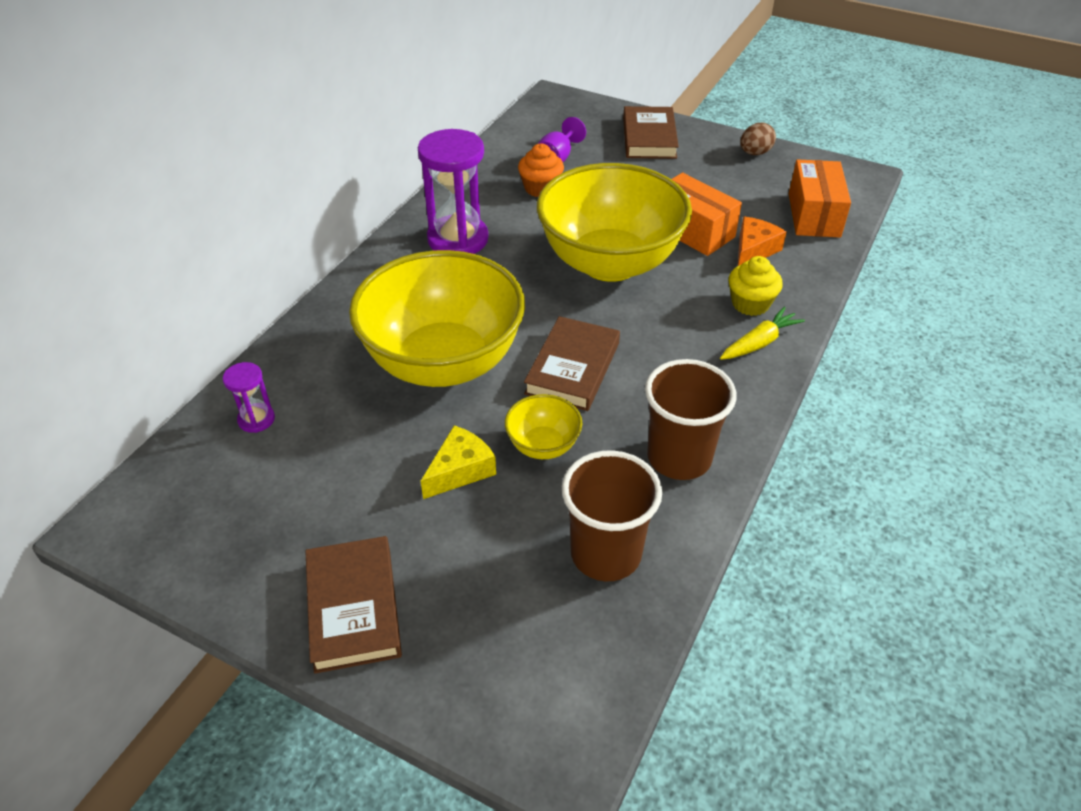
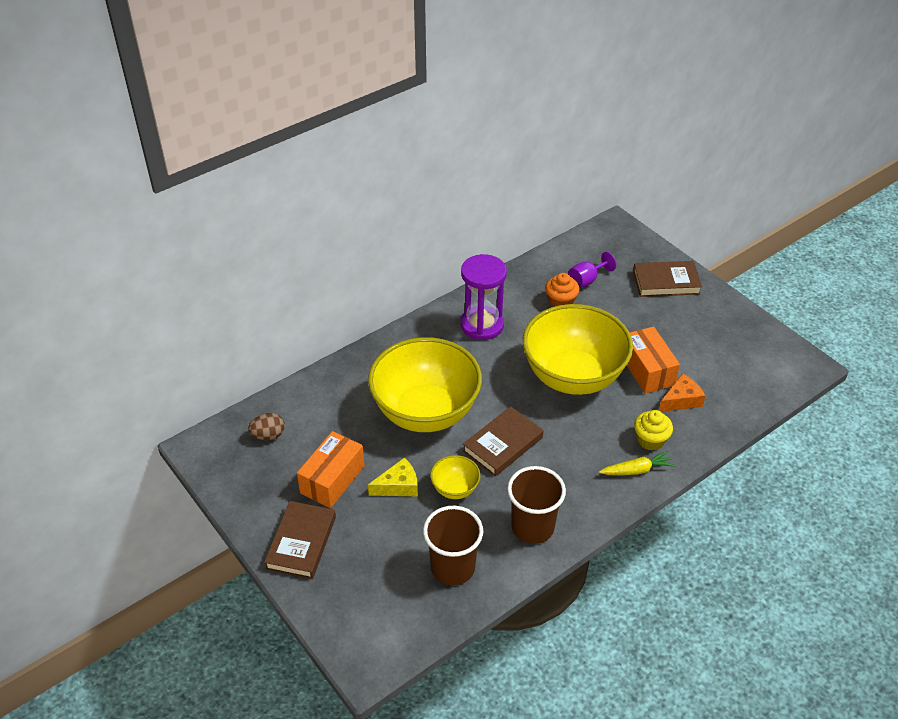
camera: 25 degrees right, 0 degrees up
purple hourglass [223,362,275,433] -> none
brown book [623,106,679,159] -> brown book turned 60 degrees clockwise [633,261,702,297]
brown egg [740,123,776,155] -> brown egg moved to [248,413,285,440]
orange box [789,159,851,237] -> orange box moved to [297,431,365,508]

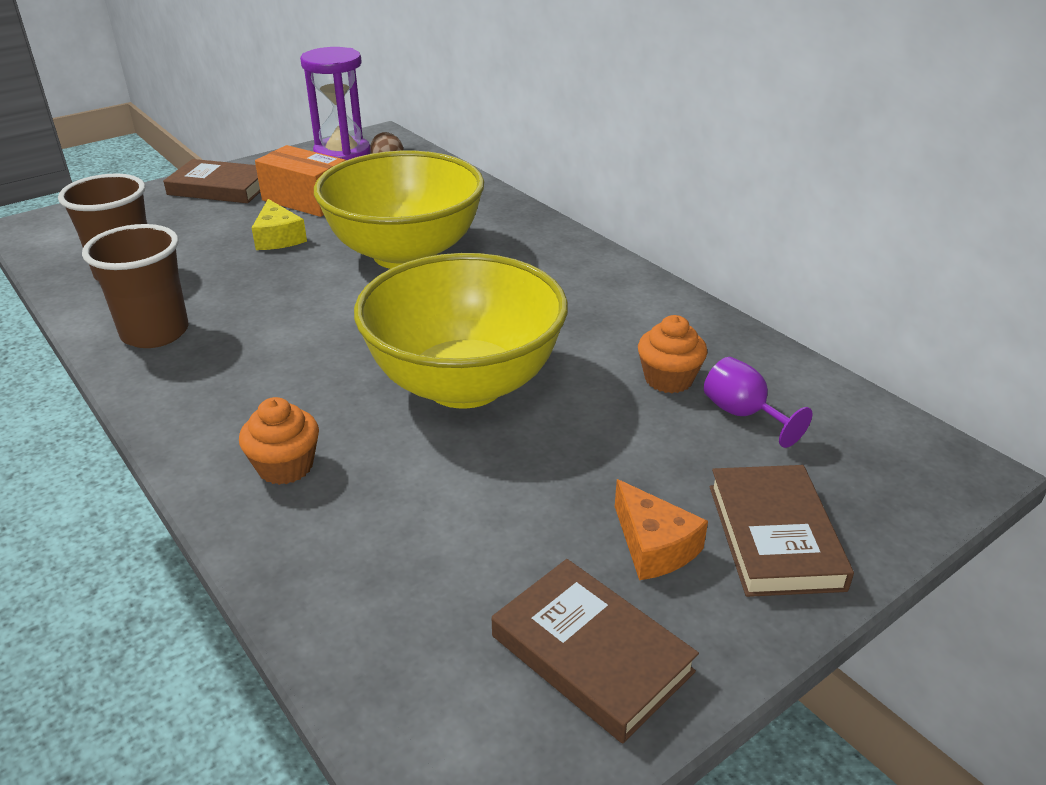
camera: 90 degrees right, 10 degrees down
yellow bowl [430,455,480,499] -> none
purple hourglass [461,254,507,340] -> purple hourglass moved to [300,47,371,160]
brown book [463,406,543,476] -> brown book moved to [492,559,699,743]
yellow carrot [599,451,676,475] -> none
orange box [627,326,680,394] -> none
yellow cupcake [634,410,673,450] -> orange cupcake [239,397,319,485]
orange cheese [659,373,705,412] -> orange cheese moved to [615,479,708,580]

